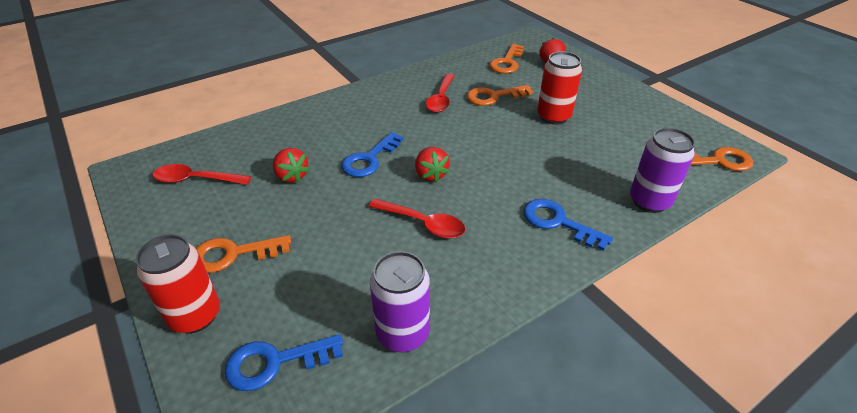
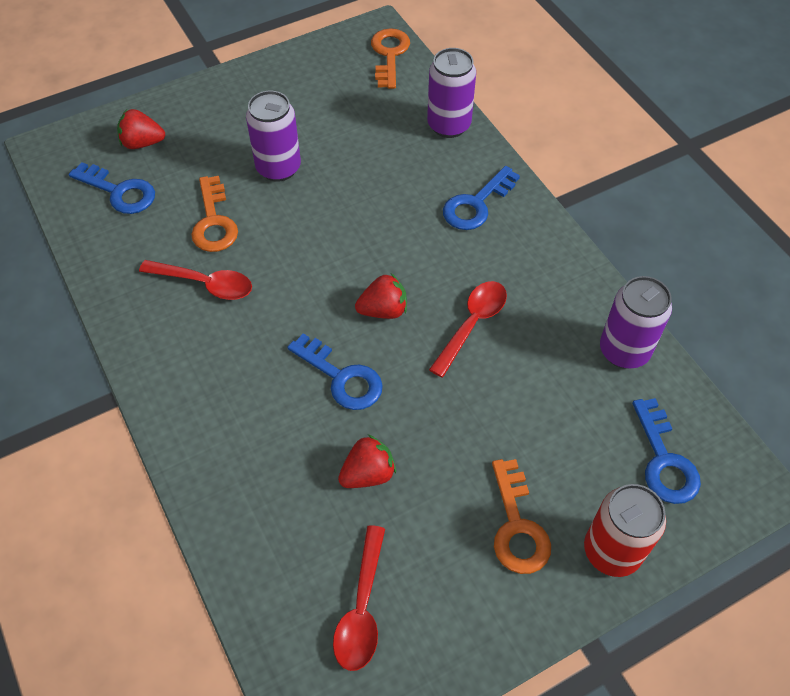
camera: 85 degrees left, 15 degrees up
orange key [489,44,524,74] -> blue key [69,162,155,214]
red can [537,51,582,125] -> purple can [246,91,301,182]

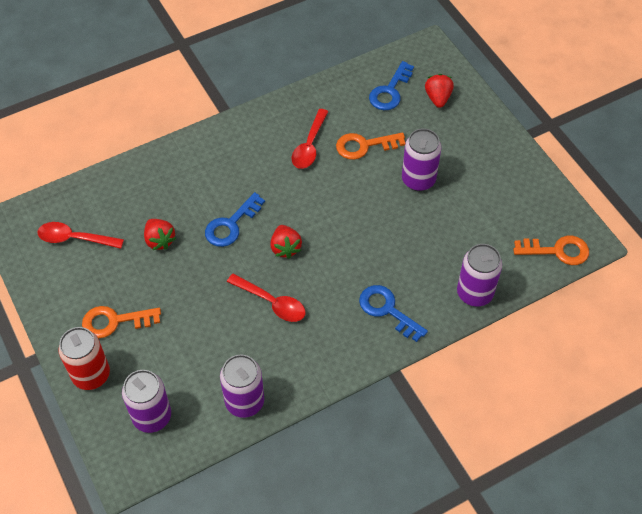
camera: 90 degrees right, 0 degrees up
blue key [632,398,701,504] -> purple can [122,370,171,433]

